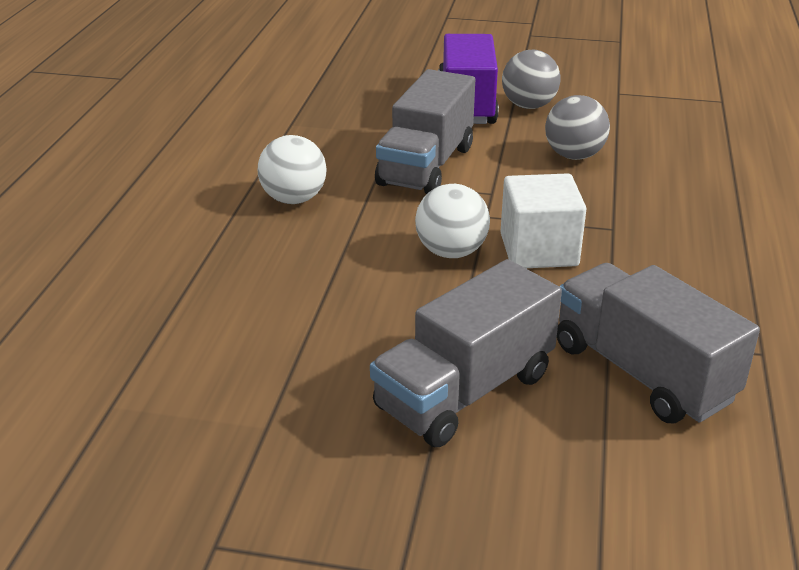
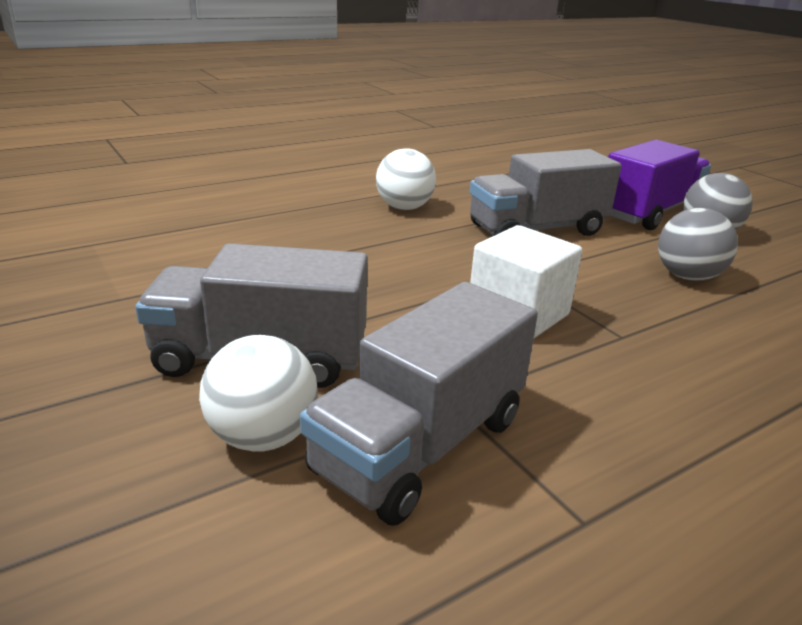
camera: 45 degrees right, 5 degrees down
white ball [415,184,490,258] -> white ball moved to [199,335,318,452]
grey truck [557,263,760,423] -> grey truck turned 150 degrees counterclockwise [300,282,538,526]

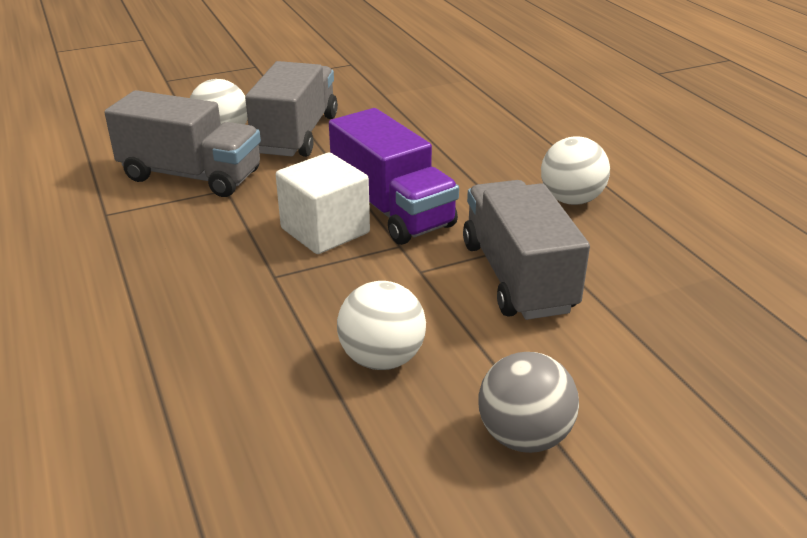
camera: 100 degrees right, 5 degrees up
grey truck [300,282,538,526] -> grey truck turned 150 degrees clockwise [104,90,261,197]
purple truck [608,140,711,230] -> purple truck moved to [329,108,459,245]
grey ball [658,208,738,281] -> white ball [337,281,426,370]

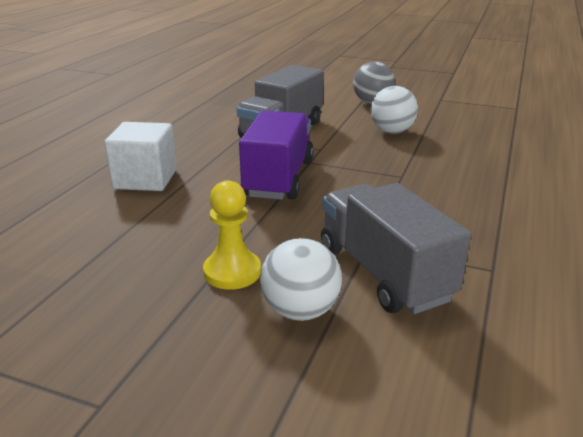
camera: 135 degrees left, 5 degrees down
grey truck [245,61,338,157] -> yellow pawn [203,180,261,289]
white cube [276,153,370,254] -> white cube moved to [105,122,177,191]
white ball [541,136,610,205] -> none

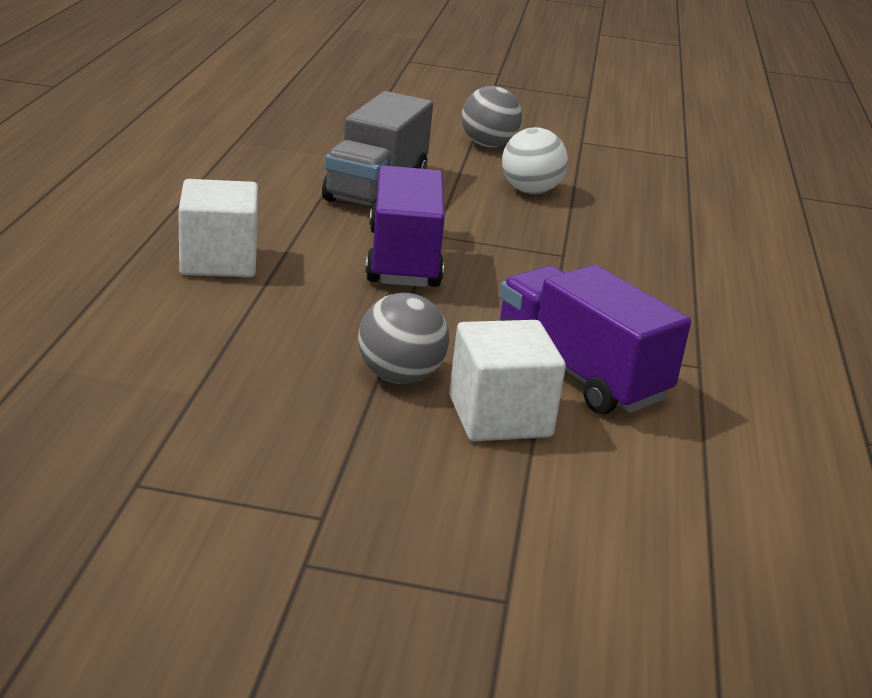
camera: 15 degrees left, 0 degrees up
yellow pawn [203,180,261,289] -> grey ball [358,293,449,384]
white ball [260,238,342,321] -> white cube [449,320,566,441]
grey truck [321,183,471,314] -> purple truck [499,265,691,415]

